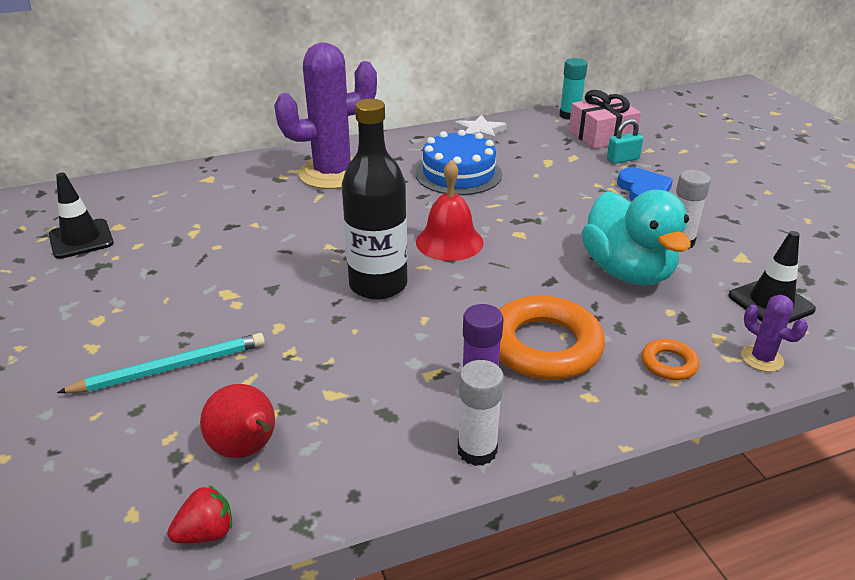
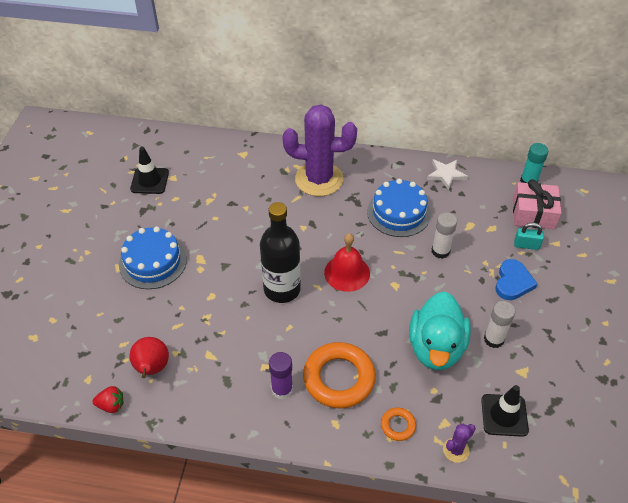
camera: 30 degrees right, 15 degrees up
turquoise pencil [57,333,265,393] -> none
white glue stick [458,360,504,466] -> white glue stick moved to [432,212,457,259]
purple cactus [741,295,808,372] -> purple cactus turned 60 degrees clockwise [443,424,476,463]
none -> blue cake [119,227,187,289]

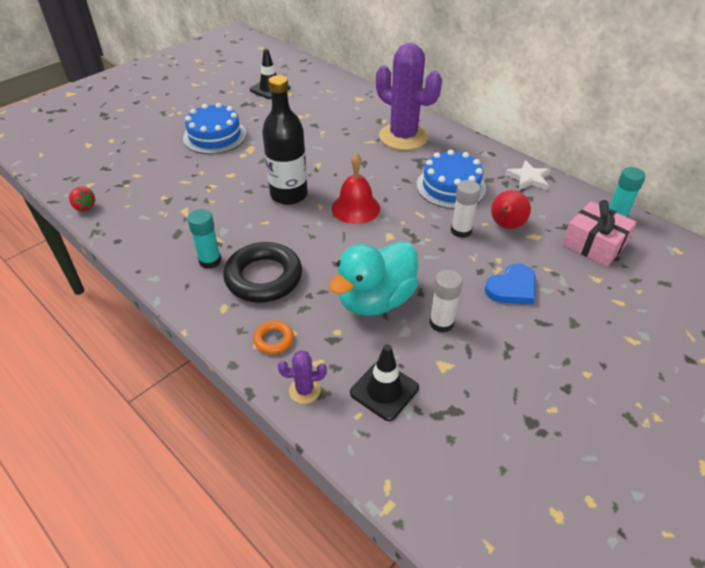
camera: 35 degrees right, 5 degrees down
red pear [129,337,169,378] -> red pear moved to [491,190,531,229]
purple glue stick [269,352,293,399] -> turquoise glue stick [187,209,221,269]
orange ring [303,342,376,409] -> black ring [223,242,302,303]
turquoise padlock [514,223,544,250] -> none

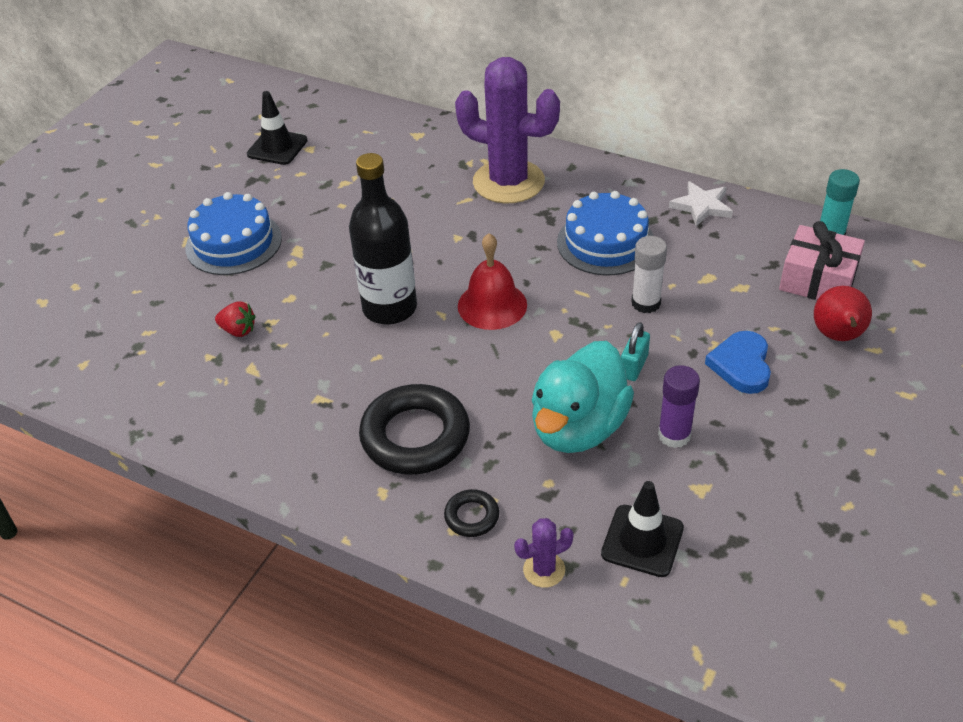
camera: 15 degrees left, 0 degrees up
red strawberry [69,187,96,211] -> red strawberry moved to [215,301,256,337]
turquoise glue stick [187,209,221,269] -> none
orange ring [253,321,294,354] -> black ring [444,489,499,537]
white glue stick [429,270,463,333] -> purple glue stick [658,365,700,448]
blue heart [485,264,535,304] -> blue heart turned 150 degrees clockwise [705,331,771,394]
red pear [491,190,531,229] -> red pear moved to [814,286,872,341]
none -> turquoise padlock [621,322,650,381]

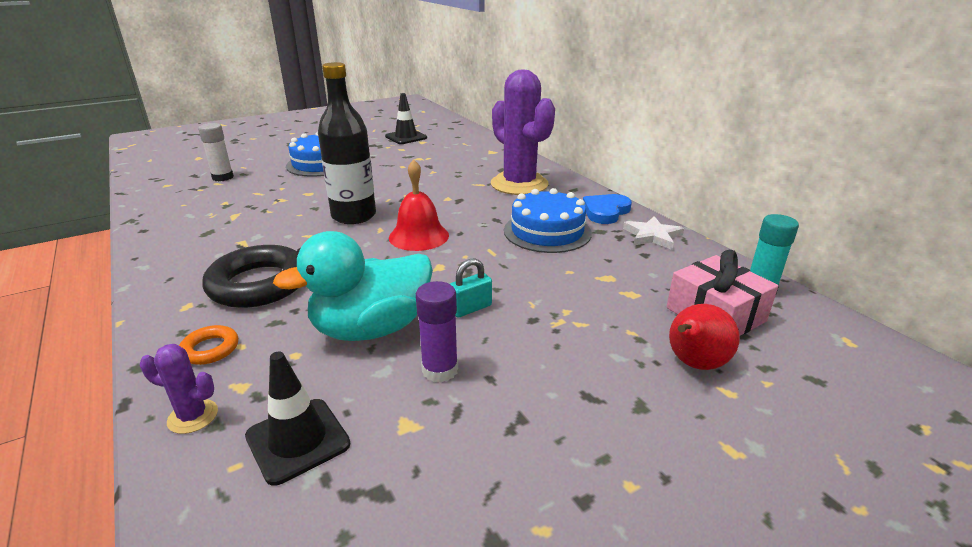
camera: 30 degrees right, 15 degrees down
red strawberry [215,301,256,337] -> none
black ring [444,489,499,537] -> orange ring [179,325,238,365]
white glue stick [631,236,667,313] -> white glue stick moved to [198,123,234,181]
blue heart [705,331,771,394] -> blue heart moved to [583,194,632,224]

